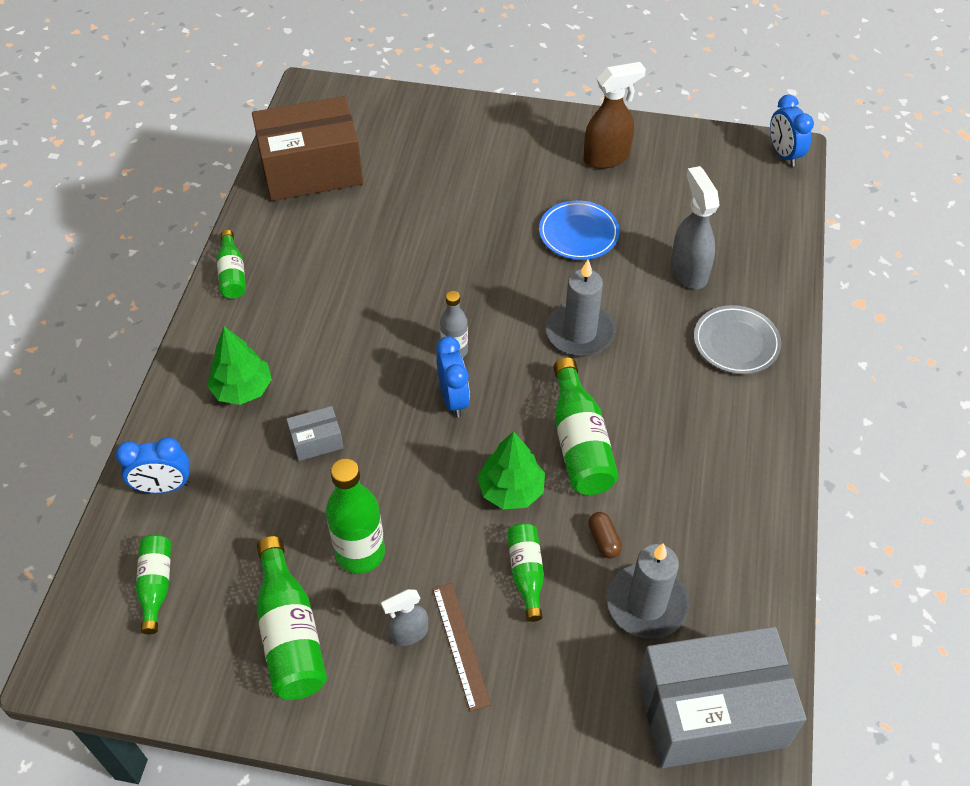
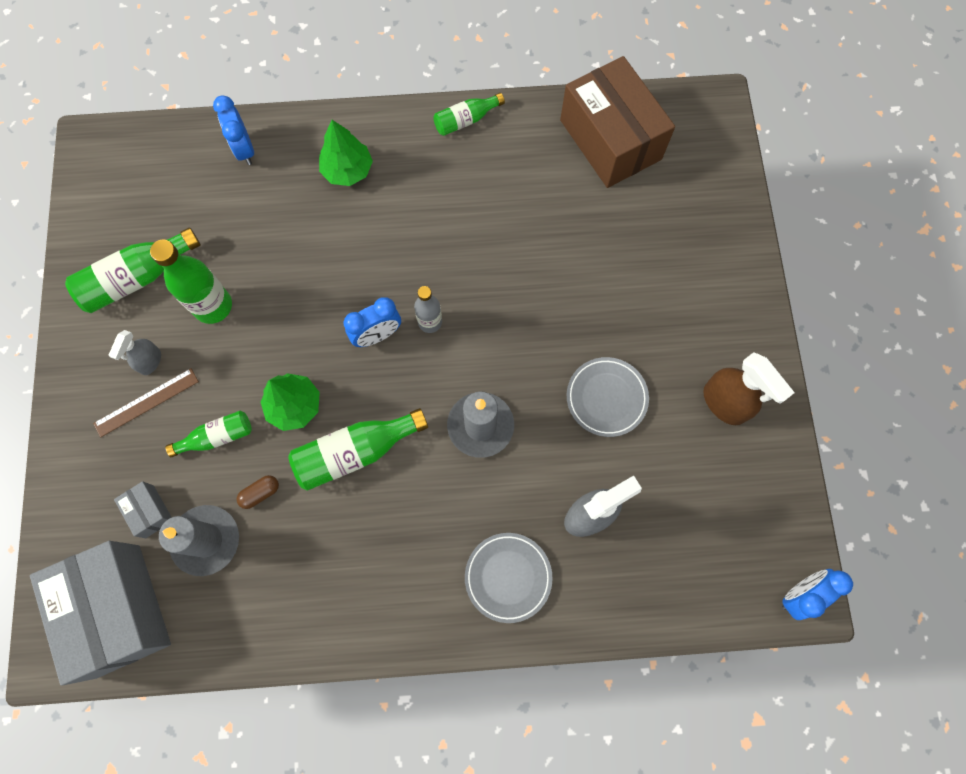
camera: 75 degrees right, 20 degrees up
green bottle [136,535,171,634] -> none
grey box [286,406,344,461] -> grey box moved to [114,481,172,538]
grey spray bottle [381,589,428,646] -> grey spray bottle turned 120 degrees counterclockwise [109,330,161,375]
blue plate [539,200,620,260] -> grey plate [567,357,649,437]

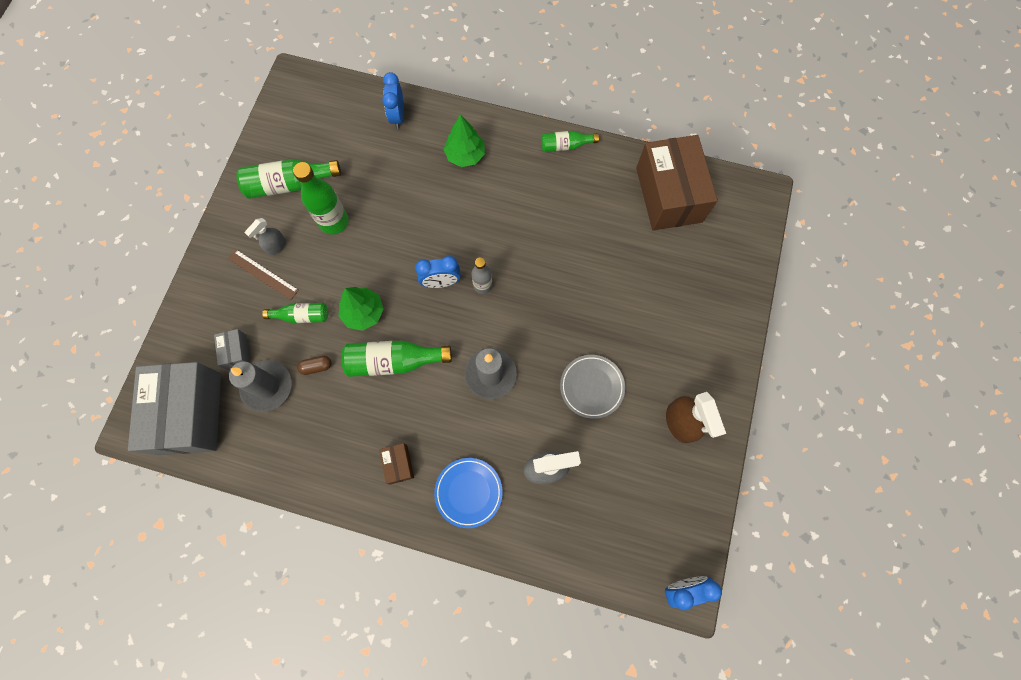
camera: 20 degrees right, 0 degrees up
brown ruler [93,368,199,437] -> brown ruler turned 45 degrees clockwise [228,249,299,300]
grey plate [465,533,553,623] -> blue plate [434,458,503,528]
none -> brown box [379,443,414,485]

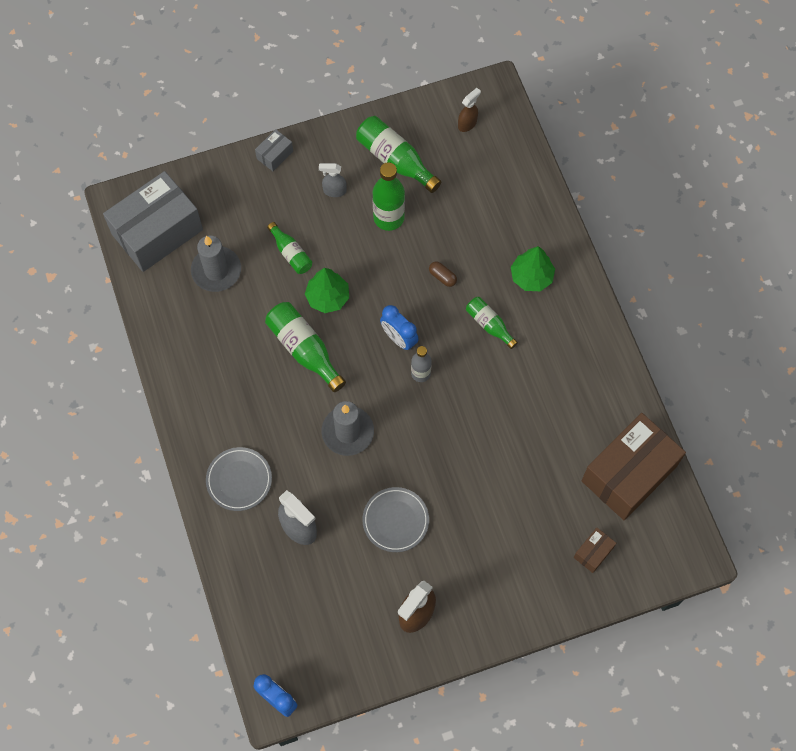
camera: 55 degrees right, 5 degrees down
grey box [214,329,250,370] -> grey box moved to [255,129,293,171]
brown ruler [228,249,299,300] -> none
brown capsule [297,356,332,375] -> brown capsule moved to [429,261,457,287]
brown box [379,443,414,485] -> brown box moved to [573,528,616,573]
blue clock [382,72,404,129] -> none
blue plate [434,458,503,528] -> grey plate [206,447,272,511]
green bottle [541,131,599,152] -> green bottle moved to [466,297,518,349]
none -> brown spray bottle [458,88,481,132]

